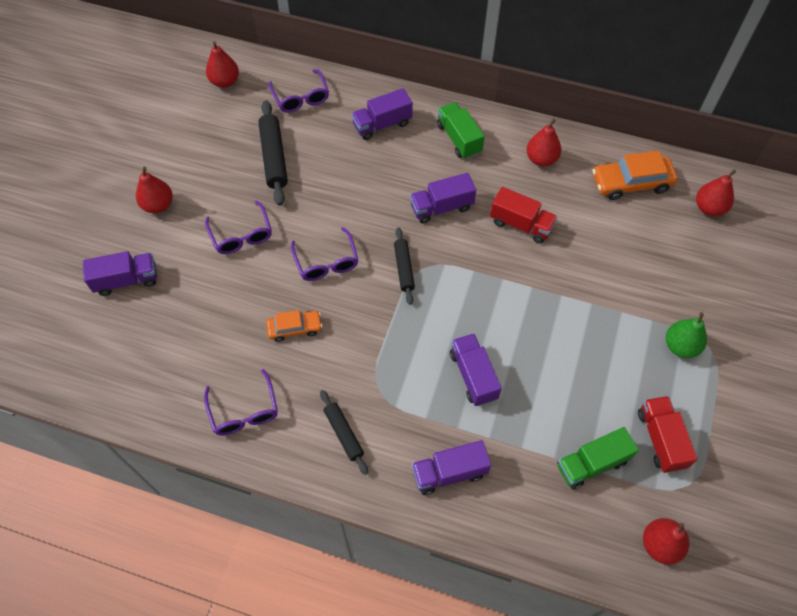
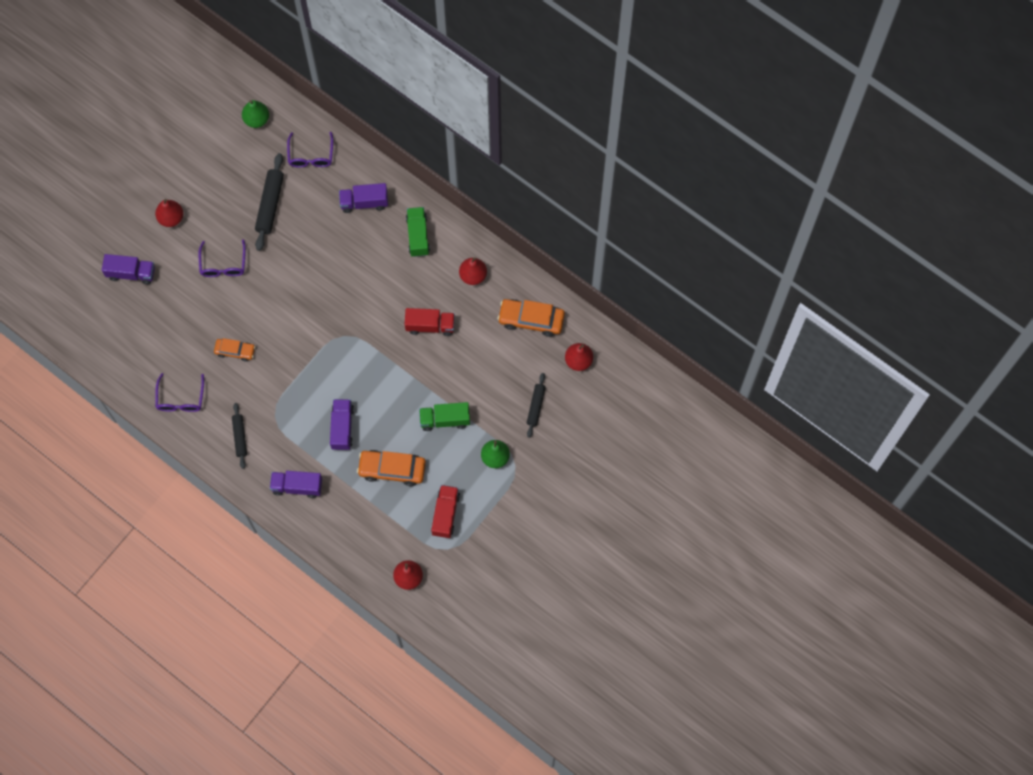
camera: 20 degrees right, 10 degrees up
red pear [206,41,239,88] -> green pear [242,100,269,128]
purple glasses [291,227,358,281] -> none
black rolling pin [394,228,415,305] -> black rolling pin moved to [527,373,546,438]
purple truck [410,173,476,223] -> none
red truck [490,187,558,243] -> red truck turned 45 degrees counterclockwise [405,308,455,336]
green truck [557,427,639,490] -> green truck moved to [419,402,470,431]
none -> orange car [357,450,426,486]

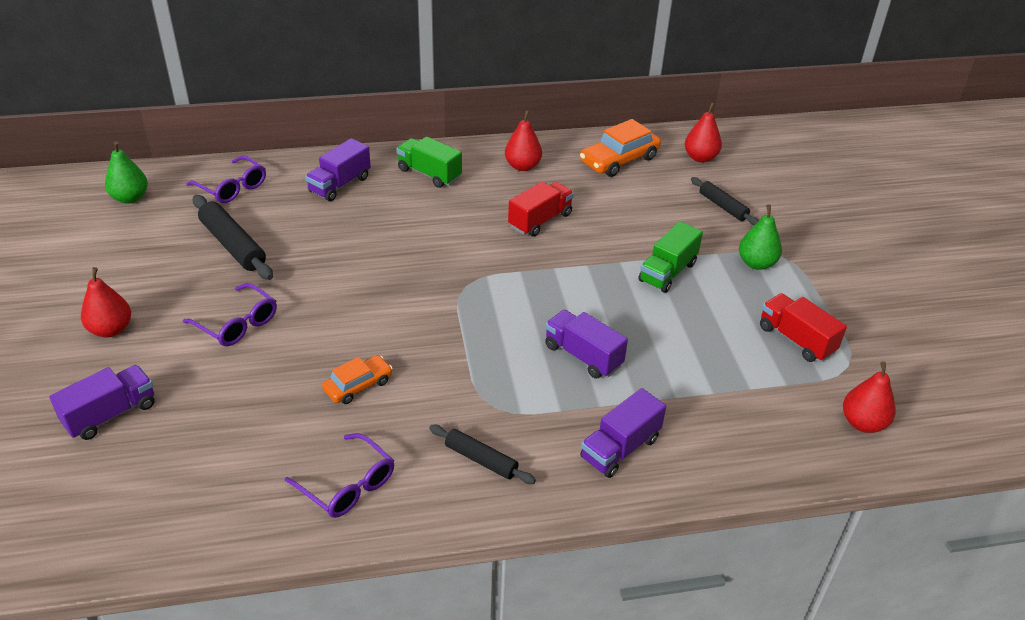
camera: 50 degrees left, 30 degrees down
orange car [357,450,426,486] -> none

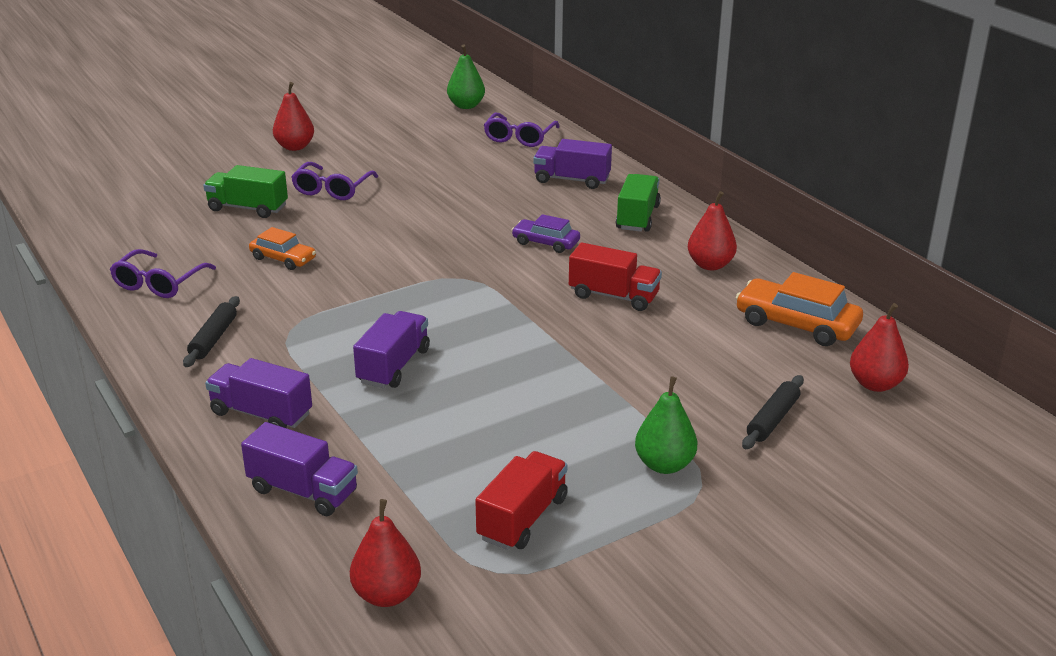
camera: 70 degrees right, 10 degrees down
purple truck [49,365,155,440] -> purple truck moved to [241,422,358,516]
black rolling pin [193,195,273,280] -> none
green truck [638,221,703,293] -> green truck moved to [203,165,288,218]
none -> purple car [512,214,580,253]

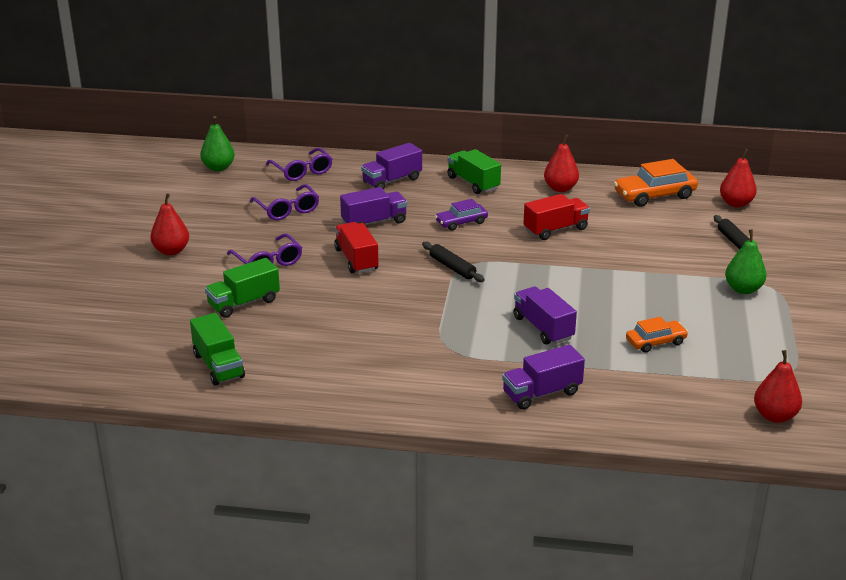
camera: 50 degrees left, 0 degrees up
purple glasses [110,249,216,298] -> purple glasses moved to [250,184,319,220]
black rolling pin [183,296,240,367] -> black rolling pin moved to [422,242,485,282]
purple truck [241,422,358,516] -> purple truck moved to [340,187,407,226]
orange car [249,227,316,270] -> orange car moved to [626,317,688,353]
red truck [475,451,568,550] -> red truck moved to [334,222,379,274]
none -> green truck [190,313,245,386]

